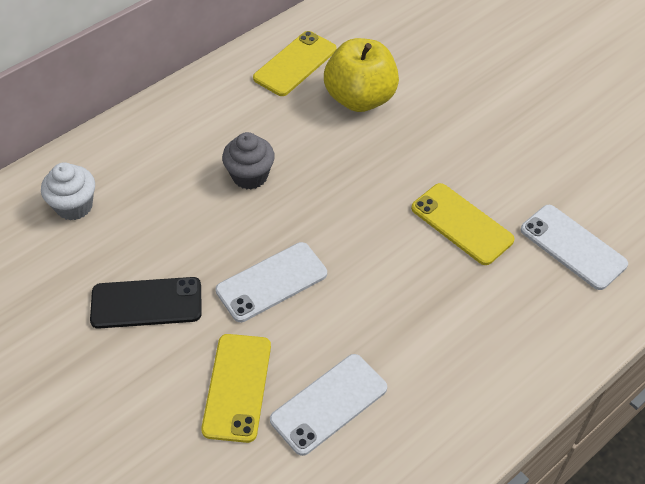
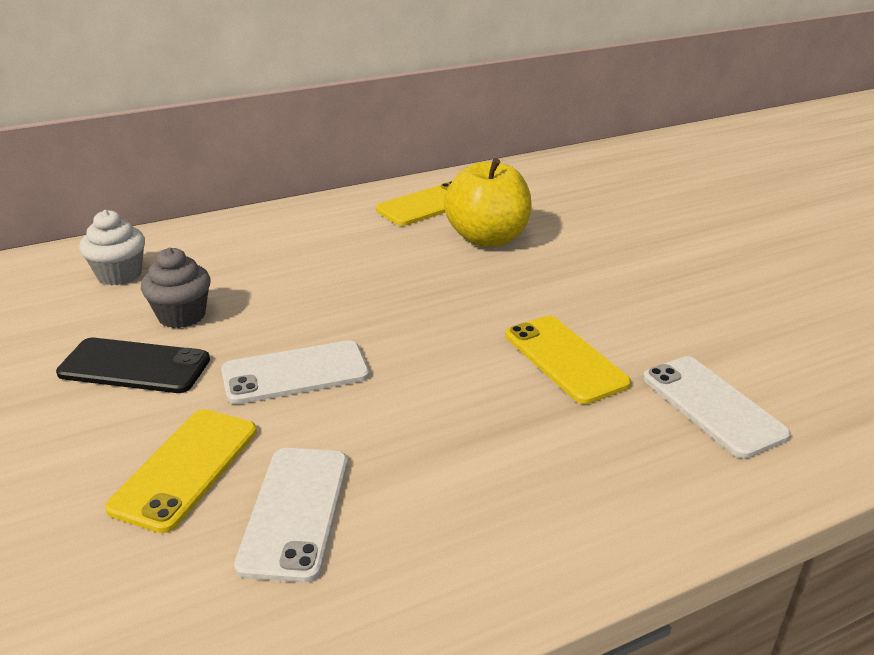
camera: 15 degrees right, 20 degrees down
grey cupcake [222,132,275,190] -> grey cupcake moved to [141,248,211,328]
white phone [270,354,387,456] -> white phone turned 60 degrees counterclockwise [234,448,348,583]

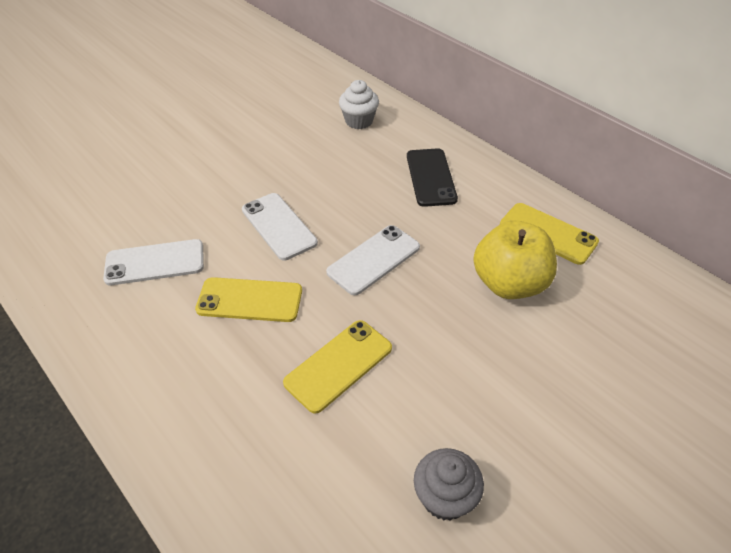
camera: 75 degrees right, 15 degrees up
black phone [56,338,210,393] -> black phone moved to [407,148,458,207]
yellow phone [105,409,257,533] -> yellow phone moved to [195,277,302,322]
grey cupcake [141,248,211,328] -> grey cupcake moved to [414,448,484,520]
white phone [643,356,790,458] -> white phone moved to [326,225,420,295]

